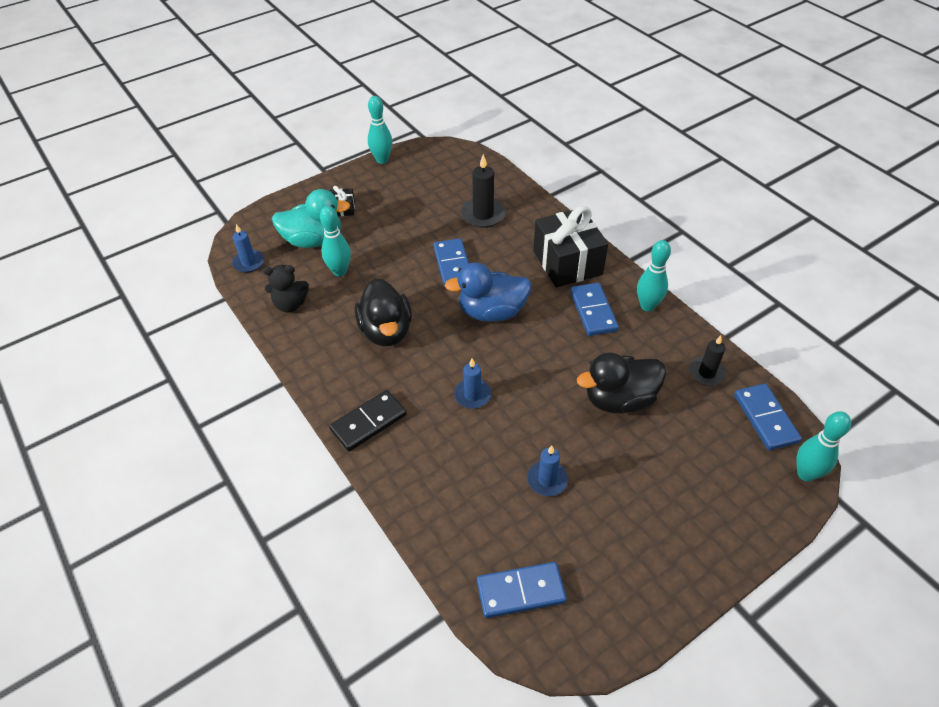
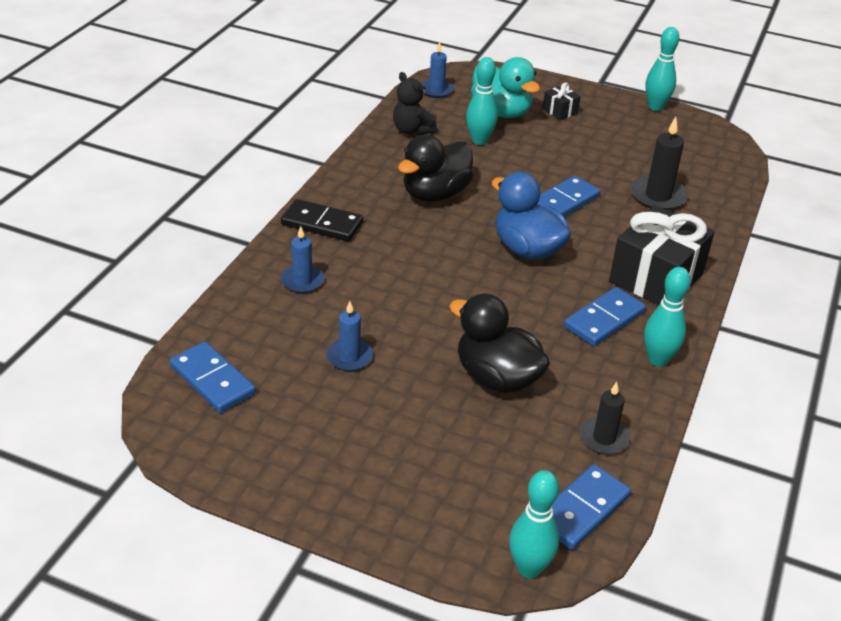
camera: 55 degrees right, 10 degrees down
blue candle [454,359,491,409] -> blue candle moved to [281,226,324,293]

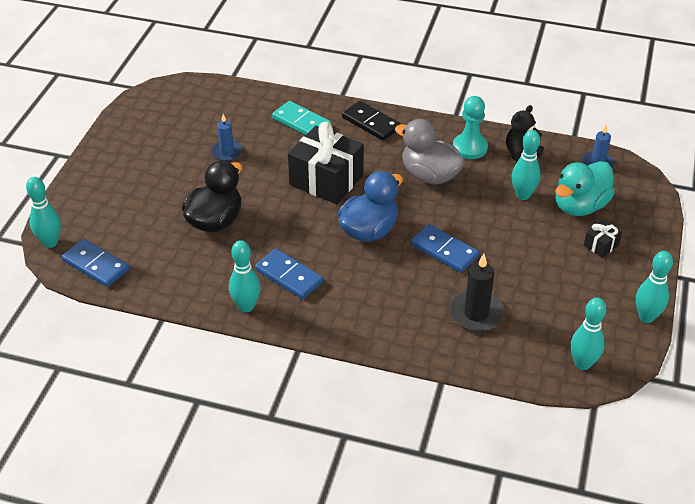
camera: 85 degrees right, 5 degrees up
blue domino [170,341,256,413] -> none
black domino [281,199,363,241] -> black domino turned 60 degrees counterclockwise [342,101,401,141]
blue candle [281,226,324,293] -> turquoise domino [272,101,332,135]
black duck [398,135,473,202] -> grey duck [395,119,465,185]
black candle [580,382,630,455] -> none
black gift [609,205,714,305] -> black gift moved to [288,122,364,204]
none -> turquoise pawn [453,96,488,159]
none -> turquoise bowling pin [570,298,606,370]

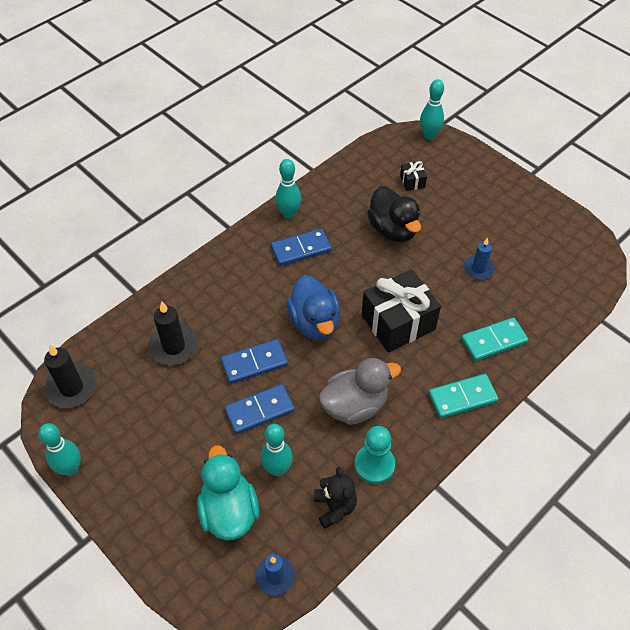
camera: 120 degrees right, 10 degrees up
blue domino [62,239,129,287] -> blue domino moved to [225,384,295,434]
black domino [342,101,401,141] -> turquoise domino [428,374,499,418]
turquoise bowling pin [570,298,606,370] -> black candle [44,344,96,408]
black gift [584,220,622,258] -> black gift moved to [400,161,427,191]

